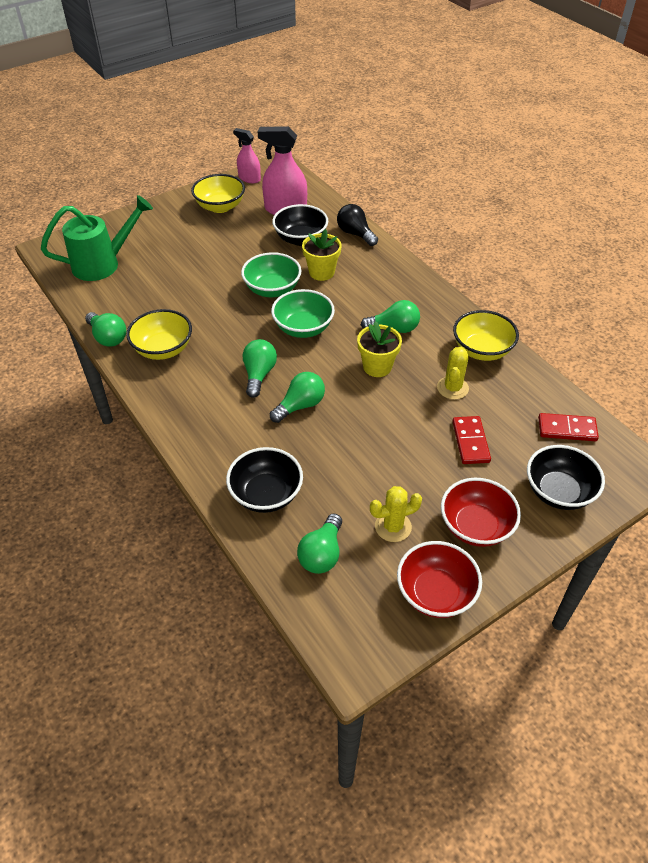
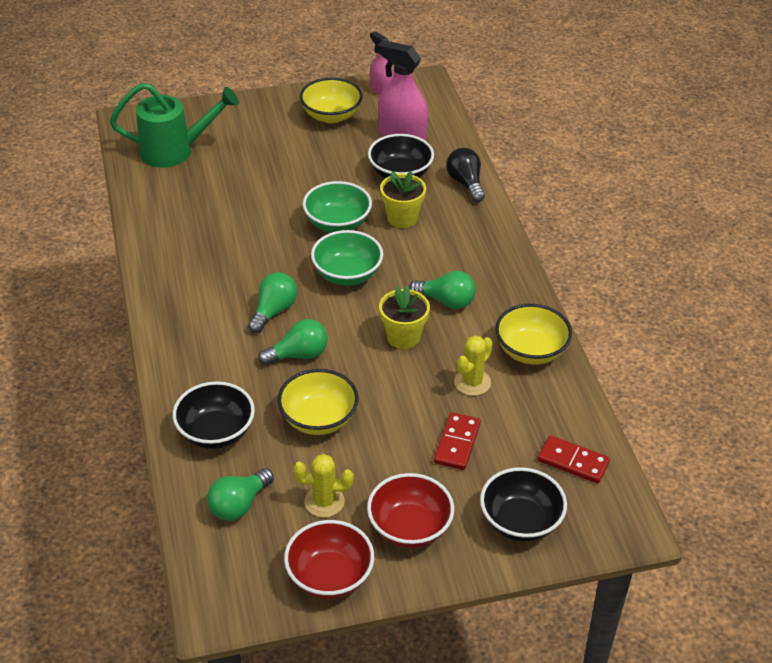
camera: 20 degrees right, 5 degrees down
green light bulb [85,312,126,347] -> none
yellow bowl [126,309,192,360] -> yellow bowl moved to [277,369,359,435]

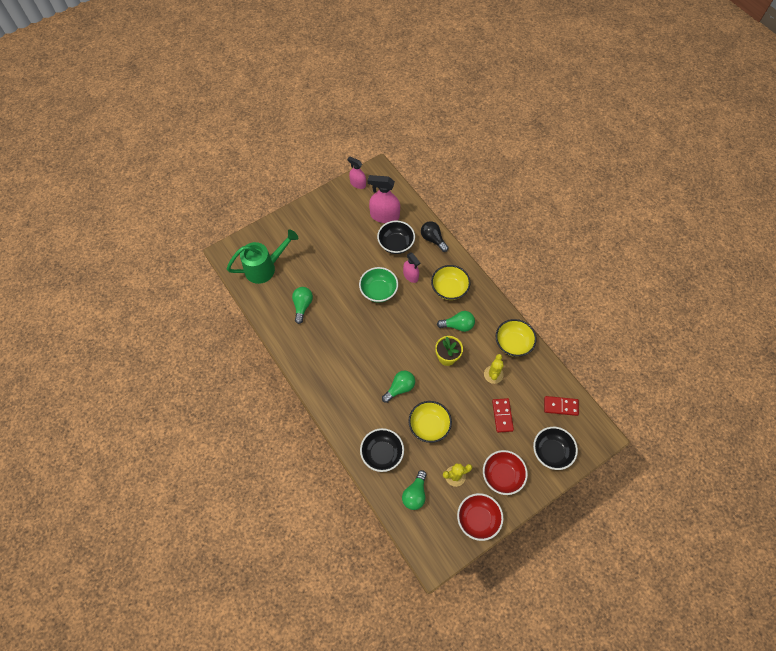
camera: 20 degrees left, 20 degrees up
green light bulb [248,273,297,333] -> green light bulb moved to [292,287,313,324]
yellow bowl [300,78,363,123] -> yellow bowl moved to [431,265,470,300]
green bowl [311,230,383,286] -> none
yellow flower pot [380,171,426,228] -> pink spray bottle [403,252,420,283]

